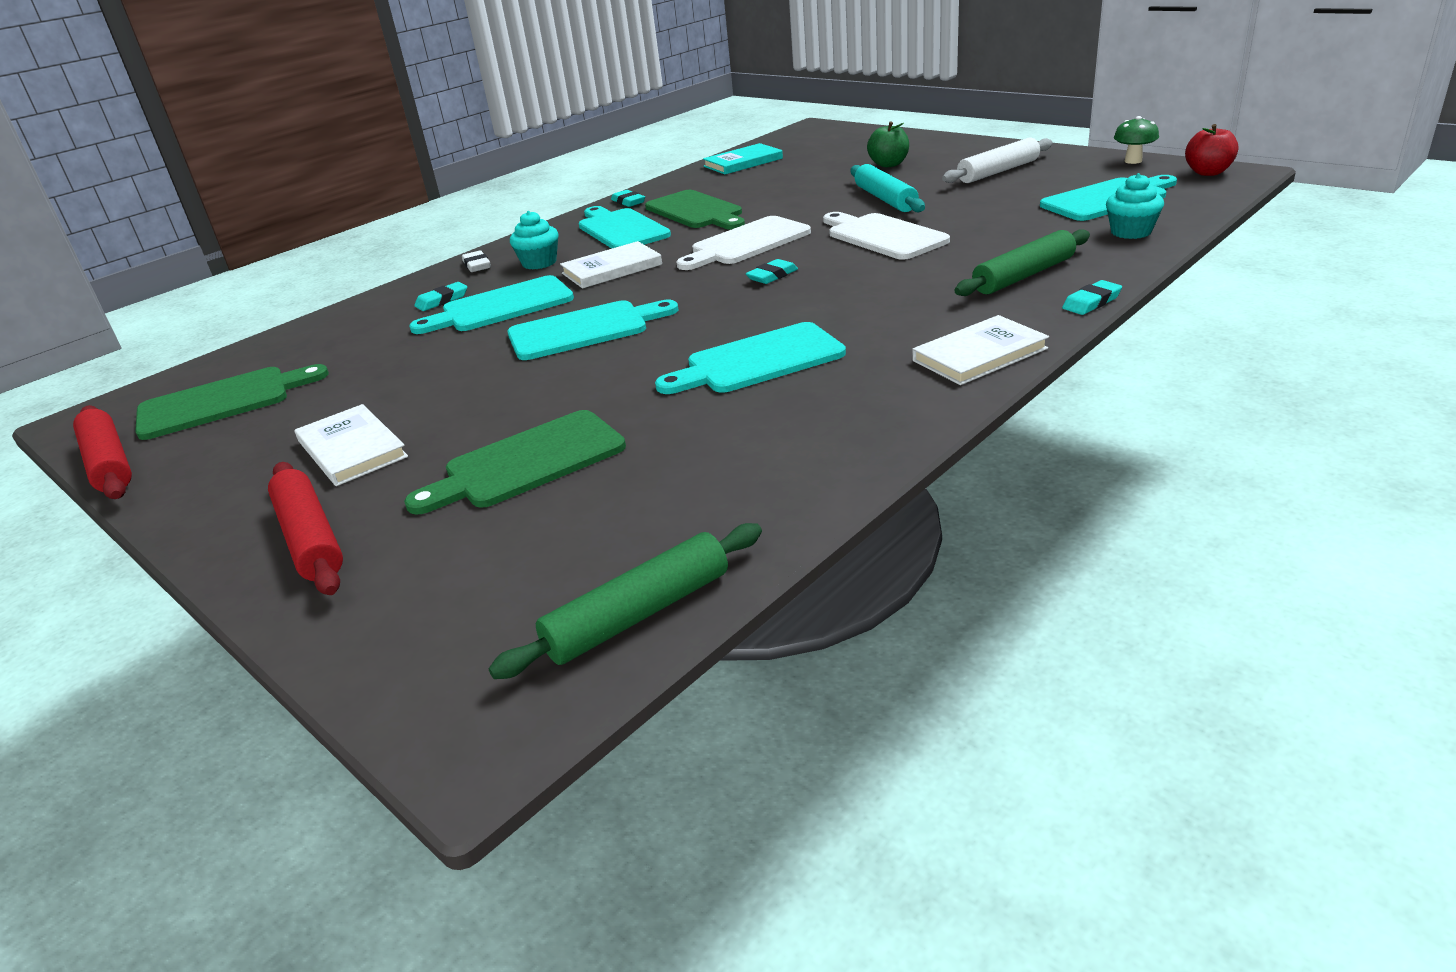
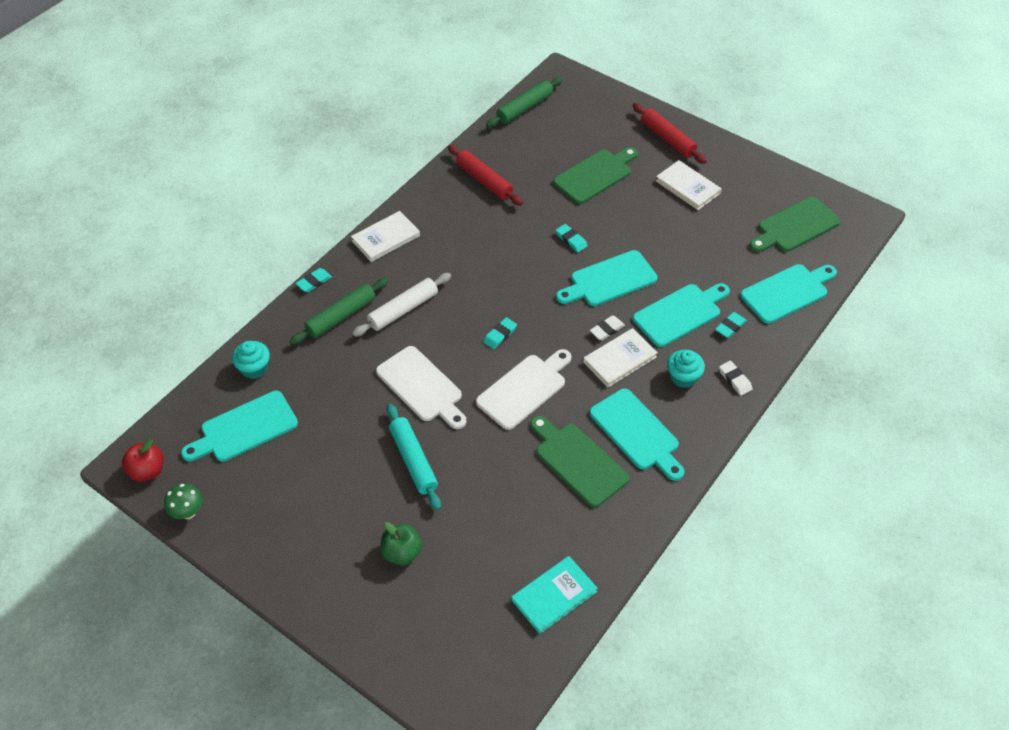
camera: 170 degrees right, 20 degrees up
red rolling pin [73,405,132,499] -> red rolling pin moved to [448,145,523,206]
turquoise eraser [611,190,645,207] -> turquoise eraser moved to [555,224,588,252]
turquoise cutting board [655,322,846,394] -> turquoise cutting board moved to [740,264,837,324]
white rolling pin [942,137,1053,183] -> white rolling pin moved to [352,273,451,337]
none -> white eraser [590,315,625,340]

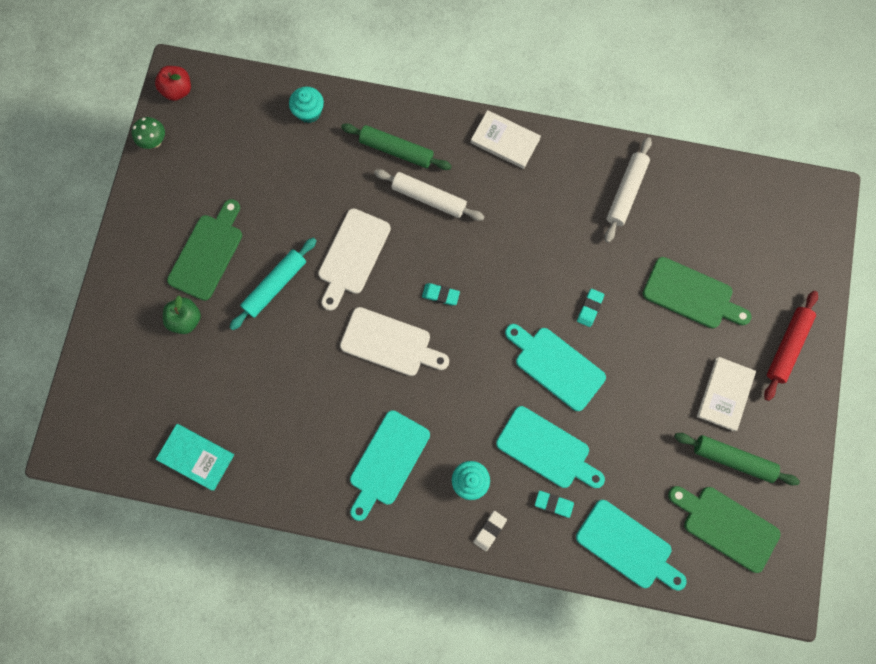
camera: 65 degrees right, 25 degrees up
turquoise cutting board [181,391,298,462] -> none
turquoise eraser [296,268,332,292] -> none
red rolling pin [448,145,523,206] -> white rolling pin [605,137,652,243]
green rolling pin [486,77,563,128] -> green rolling pin moved to [674,433,800,485]
green cutting board [531,416,629,507] -> green cutting board moved to [167,199,242,301]
white book [583,328,658,387] -> none
white eraser [590,315,625,340] -> none

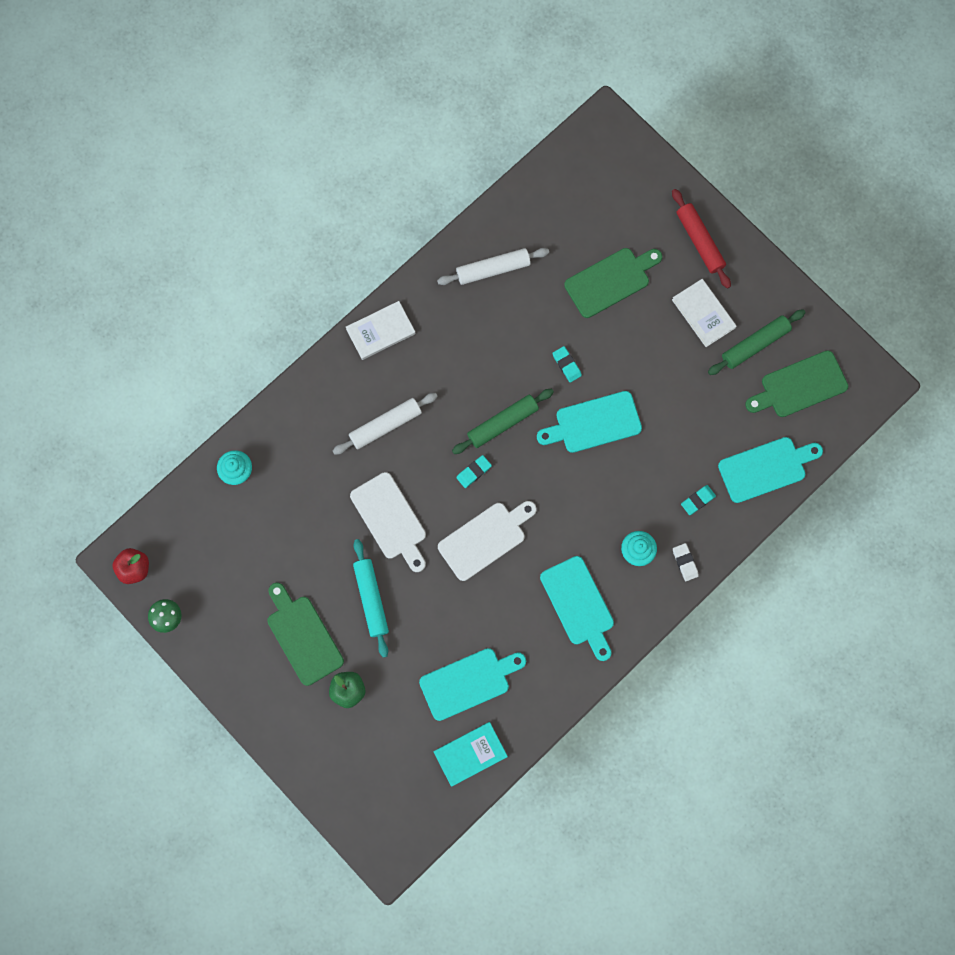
camera: 55 degrees left, 0 degrees up
green rolling pin [341,123,452,170] -> green rolling pin moved to [452,389,554,454]
turquoise cutting board [496,406,605,488] -> turquoise cutting board moved to [419,648,526,721]
white rolling pin [605,137,652,243] -> white rolling pin turned 75 degrees counterclockwise [437,248,549,285]

